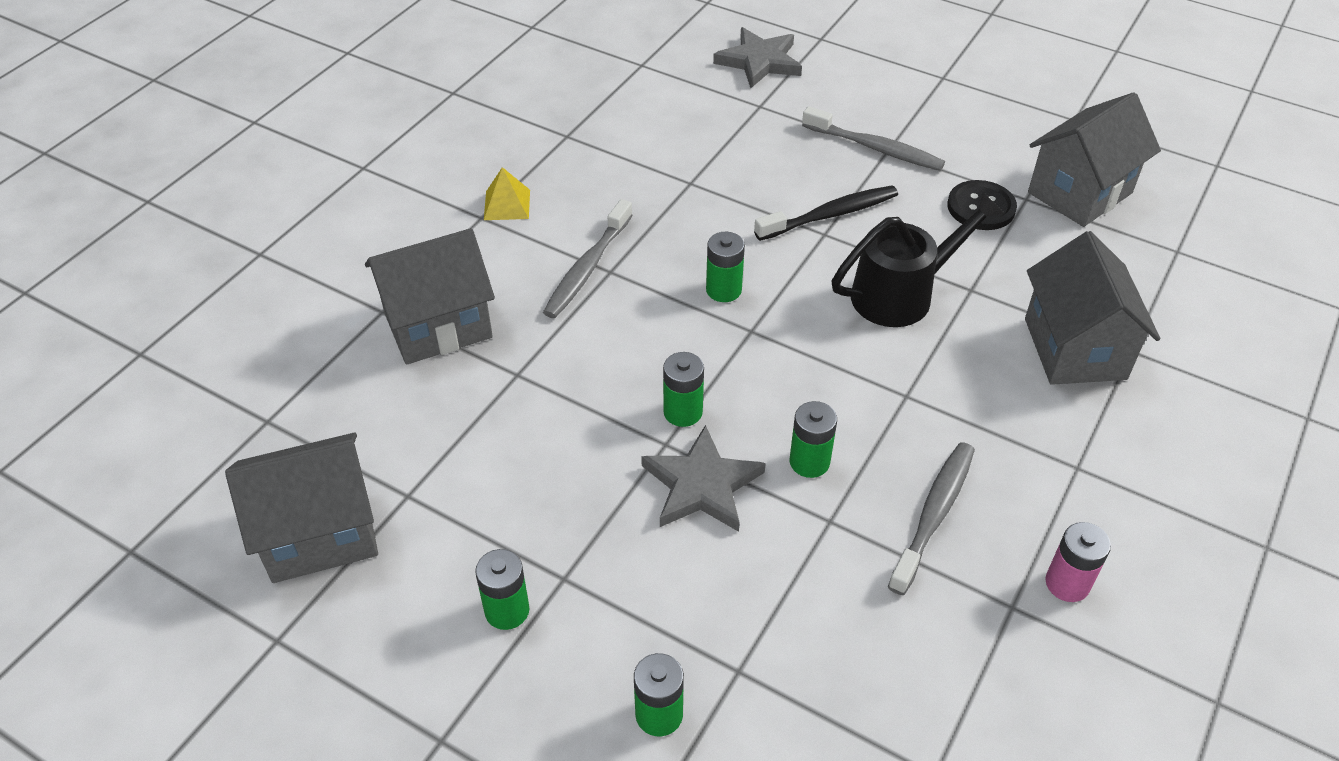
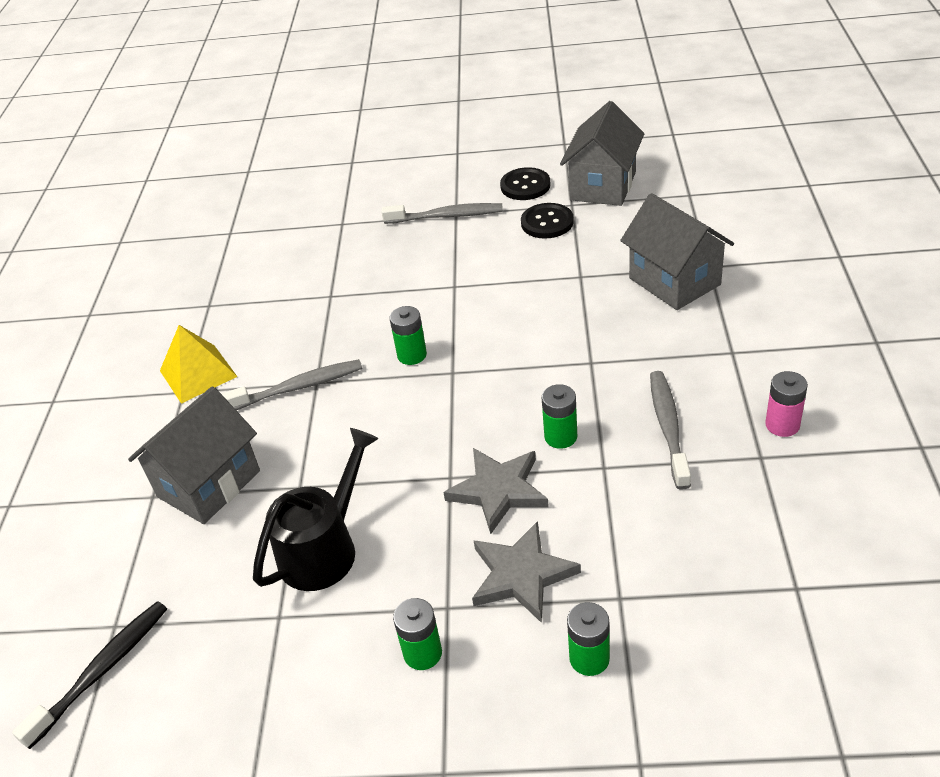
camera: 25 degrees left, 5 degrees down
grey house [225,433,378,583] -> none
yellow pyramid [484,167,530,220] -> yellow pyramid [160,325,237,404], size x1.54
grey toothbrush [543,199,633,318] -> grey toothbrush turned 105 degrees counterclockwise [221,359,362,410]
green battery [663,352,704,427] -> none
grey star [713,27,802,88] -> grey star moved to [472,521,581,623]
black toothbrush [754,186,898,241] -> black toothbrush moved to [12,601,167,749]
black watering can [832,191,1004,327] -> black watering can moved to [253,428,379,591]
none -> black button [500,167,550,200]

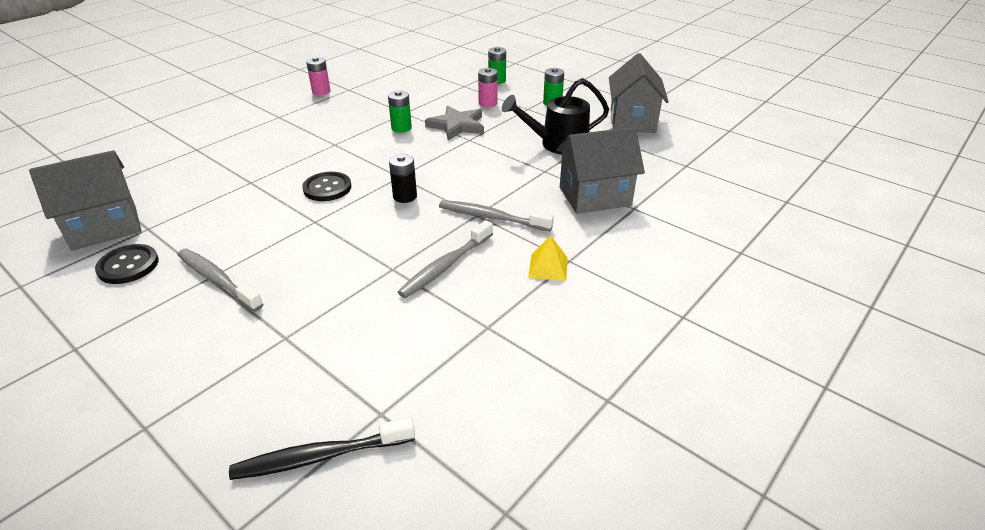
camera: 145 degrees left, 5 degrees down
black toothbrush [12,601,167,749] -> black toothbrush moved to [229,417,415,480]
yellow pyramid [160,325,237,404] -> yellow pyramid [528,236,568,281], size x0.65
green battery [390,306,427,365] -> black battery [389,154,417,203]
grey star [472,521,581,623] -> pink battery [478,68,498,107]
black button [521,203,574,239] -> black button moved to [302,172,351,201]
grey house [620,193,734,310] -> grey house moved to [609,53,669,133]
grey toothbrush [650,371,691,490] -> grey toothbrush moved to [398,220,493,298]

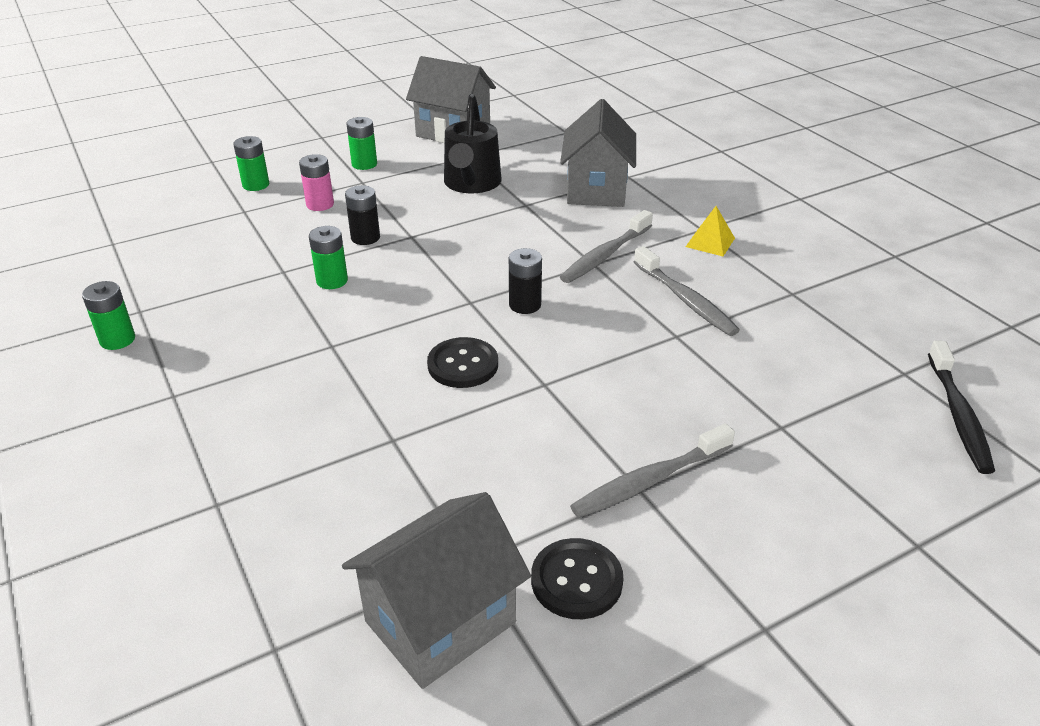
camera: 70 degrees left, 0 degrees up
grey house [29,150,141,251] -> grey house turned 60 degrees clockwise [342,492,531,689]
pink battery [306,57,331,95] -> green battery [82,281,135,350]
grey star [425,106,484,140] -> black battery [345,185,380,245]

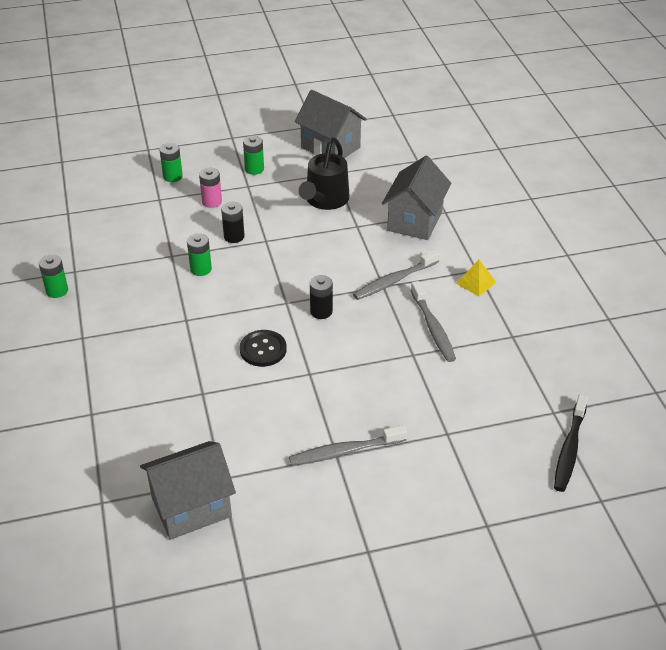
camera: 15 degrees right, 5 degrees up
black button [531,538,623,619] -> none

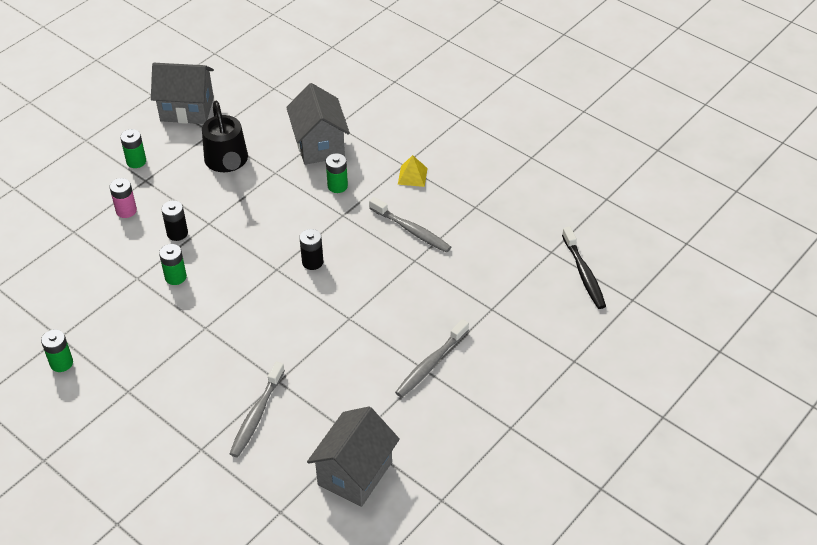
camera: 35 degrees left, 5 degrees up
green battery [159,143,183,182] -> green battery moved to [326,153,348,193]
black button [240,330,287,367] -> none
grey toothbrush [353,249,440,300] -> grey toothbrush moved to [229,362,285,457]

